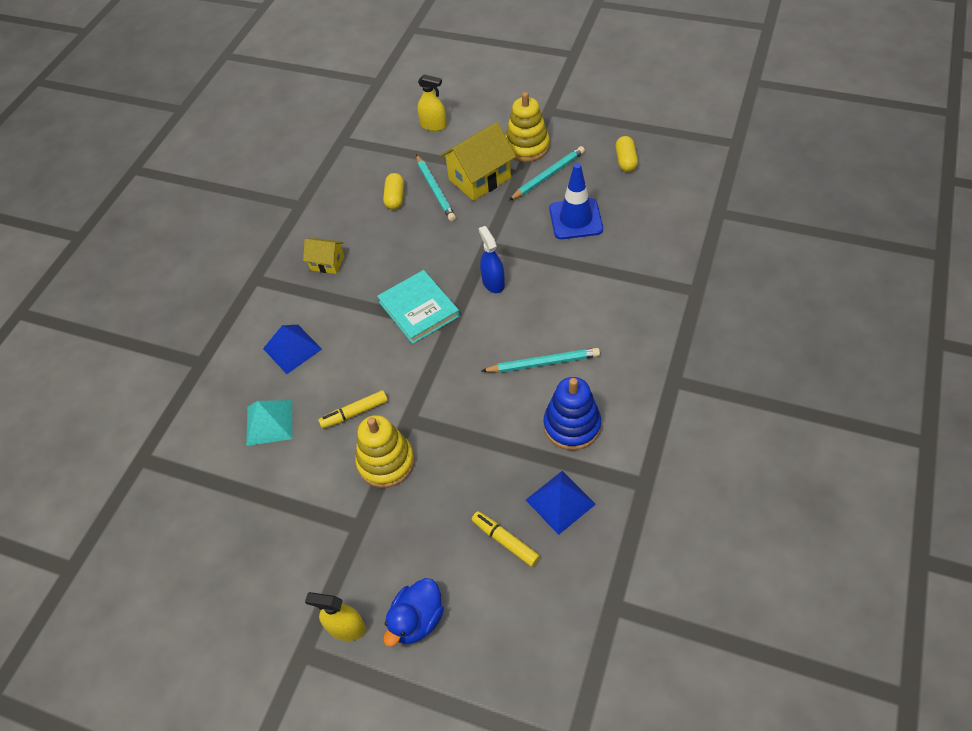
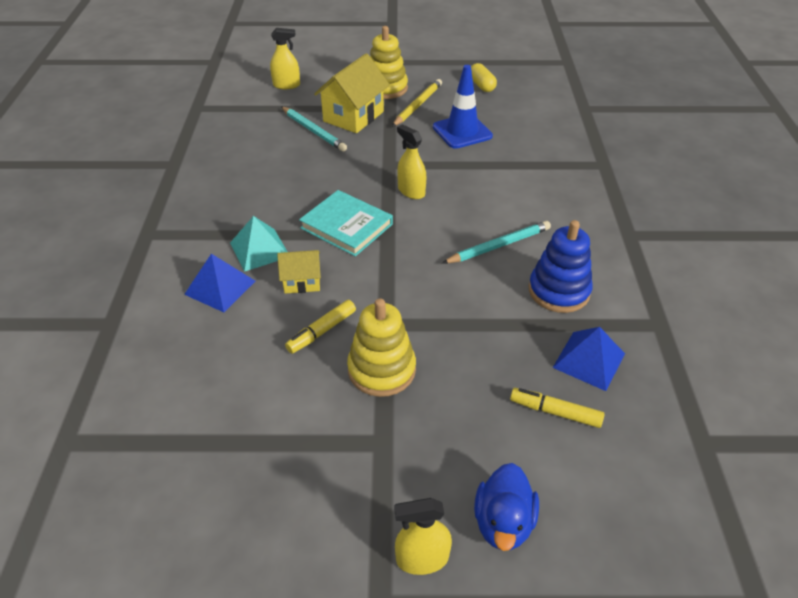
camera: 25 degrees left, 10 degrees down
turquoise pyramid [246,400,292,446] -> turquoise pyramid moved to [230,216,287,272]
yellow house [303,238,344,274] -> yellow house moved to [277,250,321,294]
yellow capsule [383,173,404,210] -> none
blue spray bottle [479,226,505,293] -> yellow spray bottle [397,124,426,199]
turquoise pencil [509,146,585,200] -> yellow pencil [392,79,442,127]

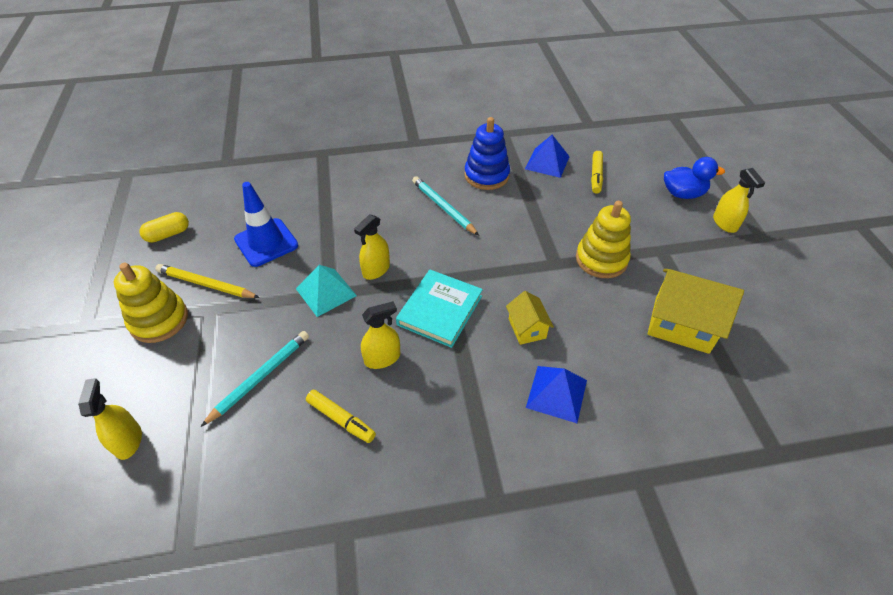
camera: 100 degrees left, 5 degrees up
turquoise pyramid [230,216,287,272] -> turquoise pyramid moved to [296,265,357,317]
yellow marker [285,300,356,354] -> yellow marker moved to [306,390,376,443]
yellow house [314,53,390,133] -> yellow house moved to [648,269,744,354]
none -> yellow spray bottle [361,301,400,369]

